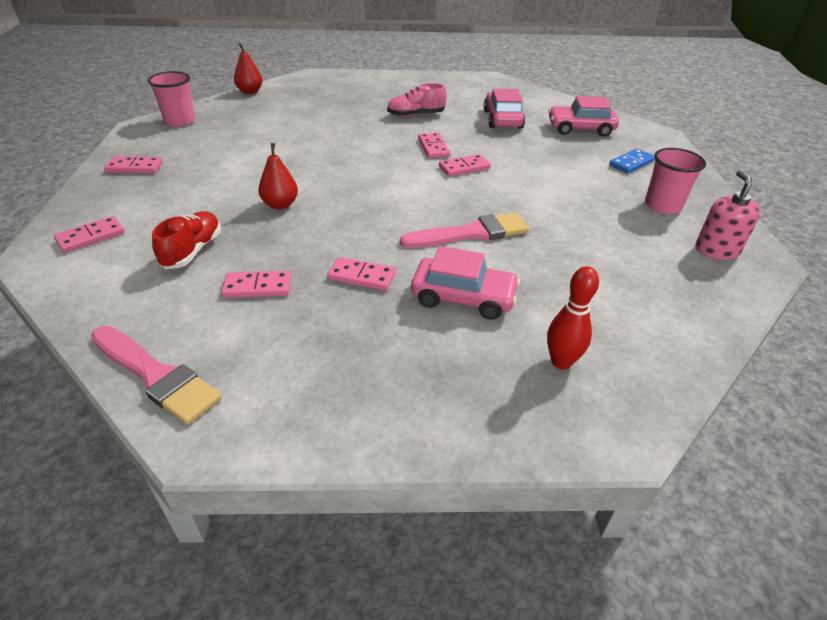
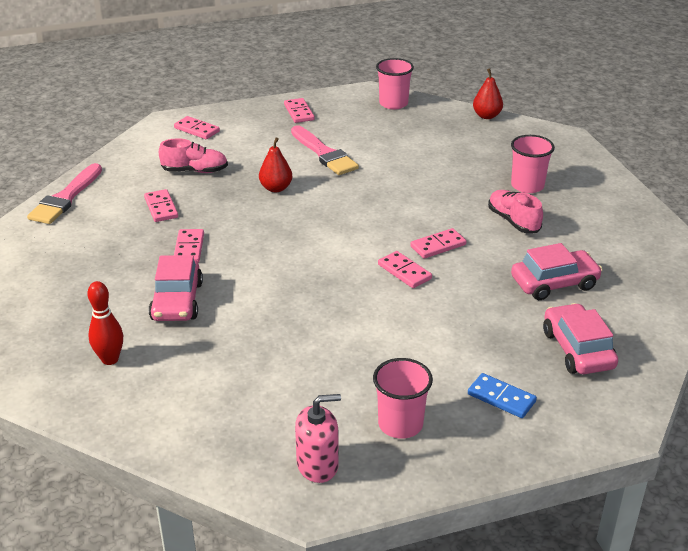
camera: 75 degrees right, 5 degrees down
red shoe [152,211,221,269] -> pink shoe [159,138,228,173]
pink brush [400,213,529,248] -> pink brush moved to [291,125,359,175]
none -> pink cup [511,135,555,193]

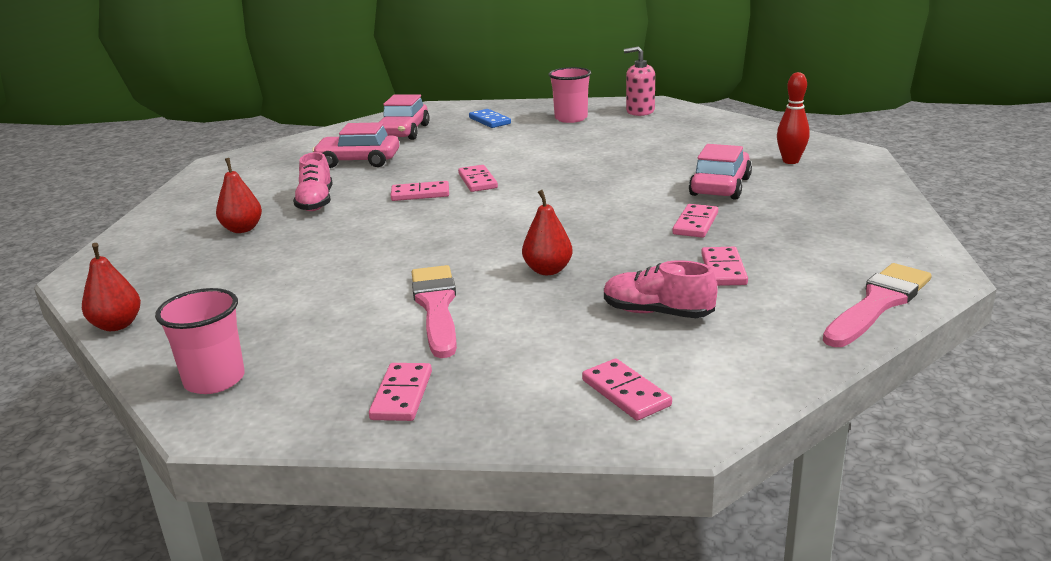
camera: 155 degrees left, 10 degrees down
pink cup [511,135,555,193] -> red pear [216,158,262,233]

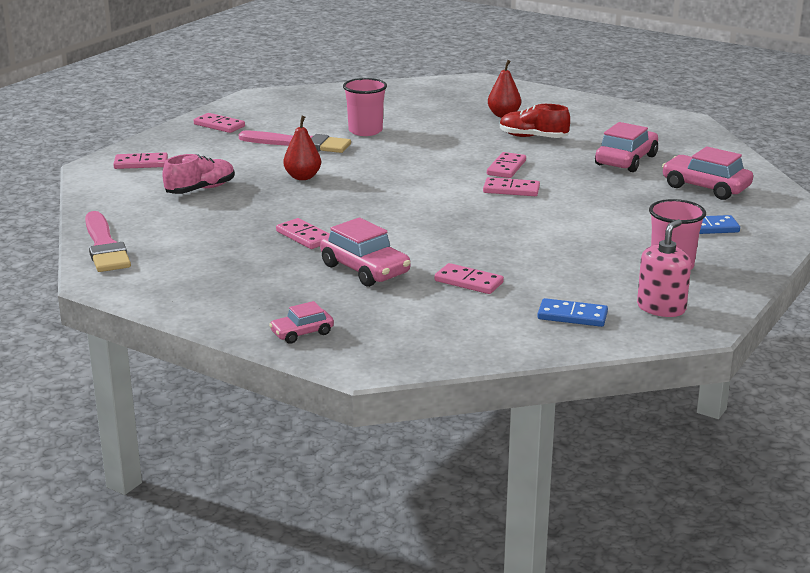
camera: 115 degrees right, 0 degrees up
red pear [82,243,141,331] -> none
pink cup [155,288,245,394] -> pink cup moved to [343,78,387,136]
pink shoe [293,152,332,211] -> red shoe [500,104,570,138]
pink domino [701,247,748,286] -> pink domino moved to [434,263,504,294]
red bowling pin [777,72,809,164] -> none
none -> pink car [269,301,334,344]
none -> blue domino [537,298,608,327]

